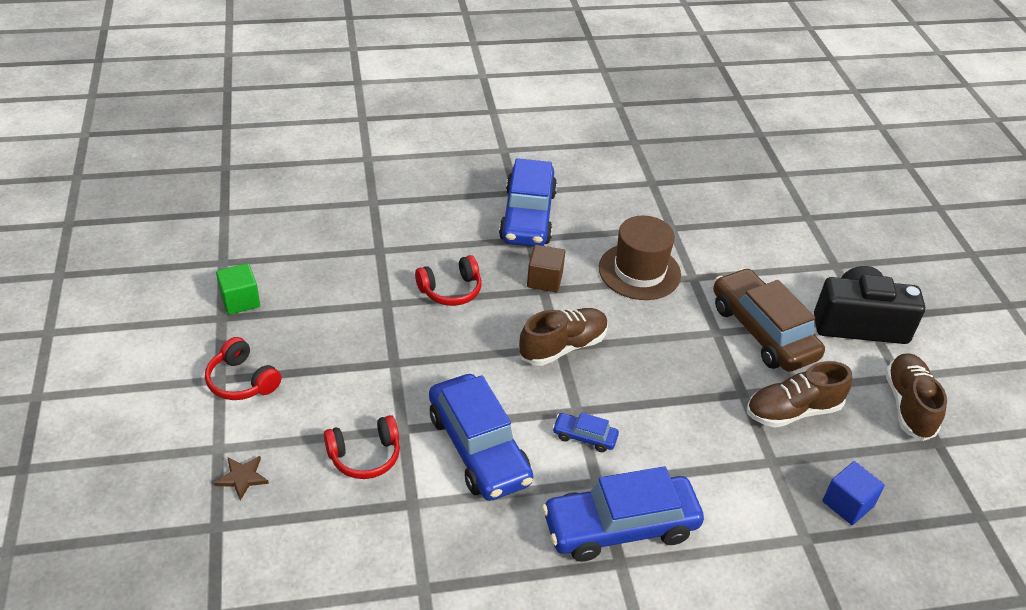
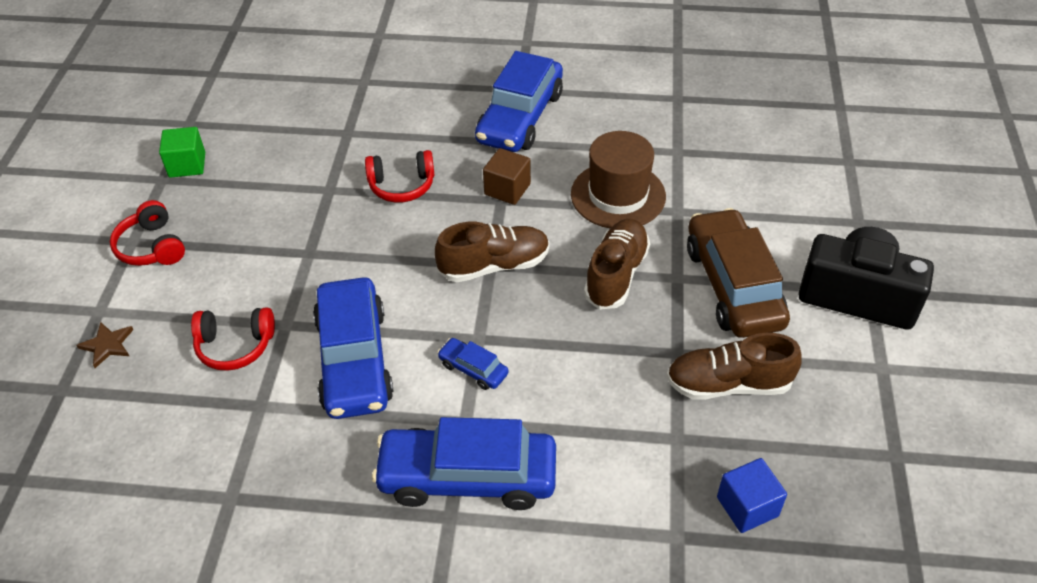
camera: 20 degrees right, 5 degrees up
brown shoe [885,353,947,441] -> brown shoe moved to [584,219,650,310]

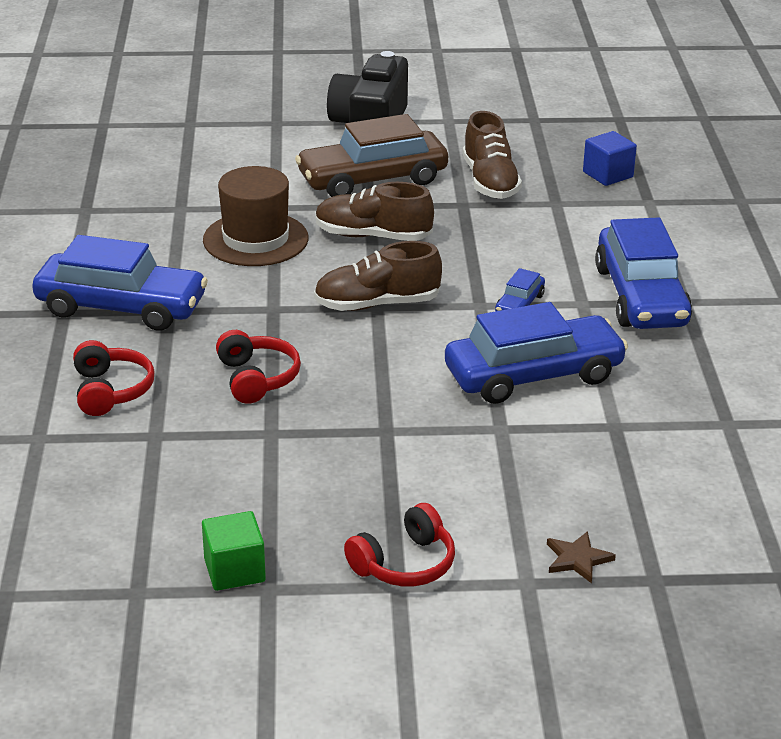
camera: 100 degrees left, 15 degrees down
red headphones [191,308,275,371] -> red headphones moved to [73,340,155,416]
brown shoe [435,222,550,282] -> brown shoe turned 75 degrees counterclockwise [314,241,442,311]
brown cube [483,148,531,205] -> none

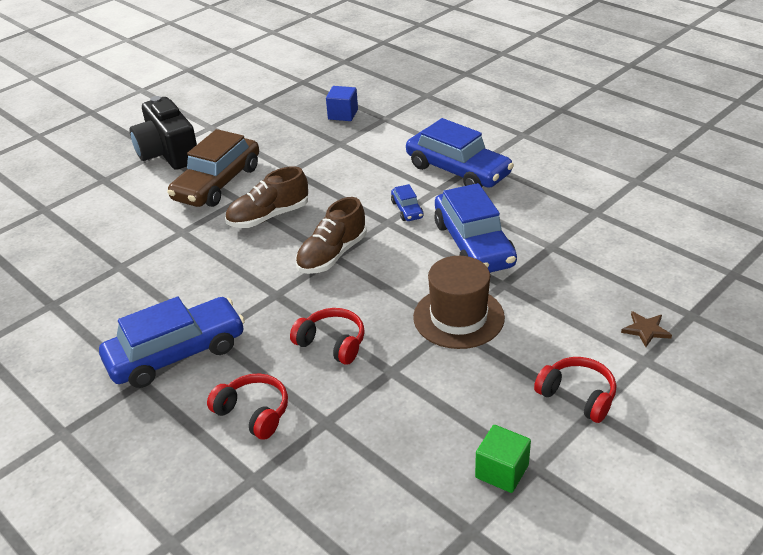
camera: 40 degrees left, 5 degrees up
brown hat [203,166,308,266] -> brown hat moved to [413,256,505,349]
red headphones [344,503,455,586] -> red headphones turned 60 degrees counterclockwise [534,357,616,423]
blue car [445,302,628,404] -> blue car turned 135 degrees clockwise [434,183,517,273]
brown shoe [463,111,522,199] -> none

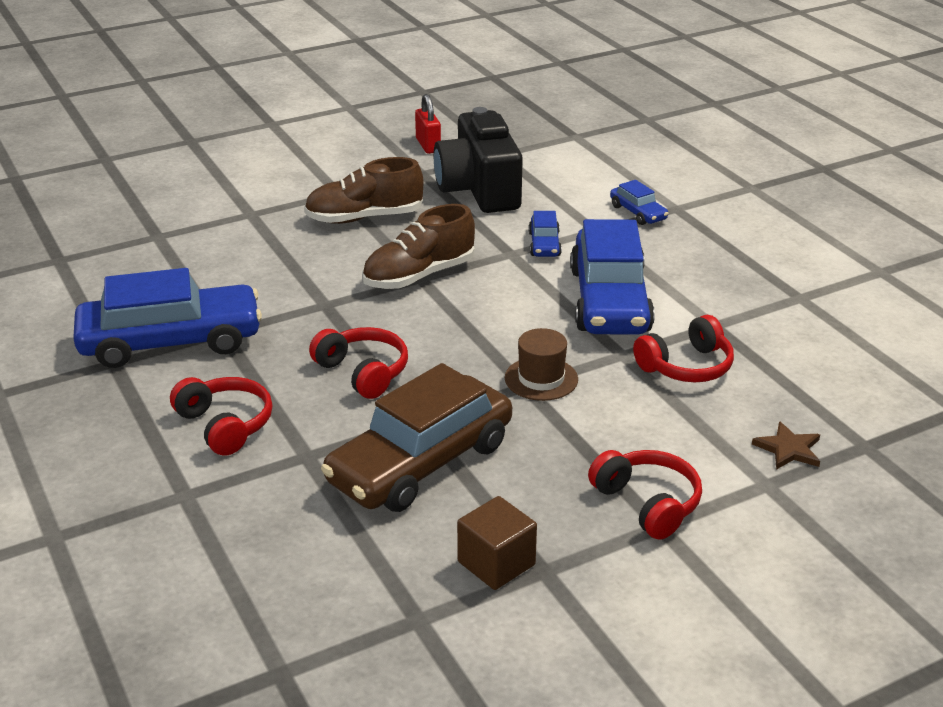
camera: 15 degrees right, 5 degrees down
black camera [130,96,197,170] -> black camera moved to [434,107,523,213]
brown car [167,129,259,207] -> brown car moved to [321,363,512,512]
blue cube [326,86,358,121] -> none
blue car [406,118,514,188] -> blue car [610,180,669,225], size x0.44
brown hat [413,256,505,349] -> brown hat [505,328,578,401], size x0.58
green cube [475,425,531,493] -> brown cube [457,496,537,590]
none -> red padlock [415,94,441,154]
none -> red headphones [633,315,734,382]

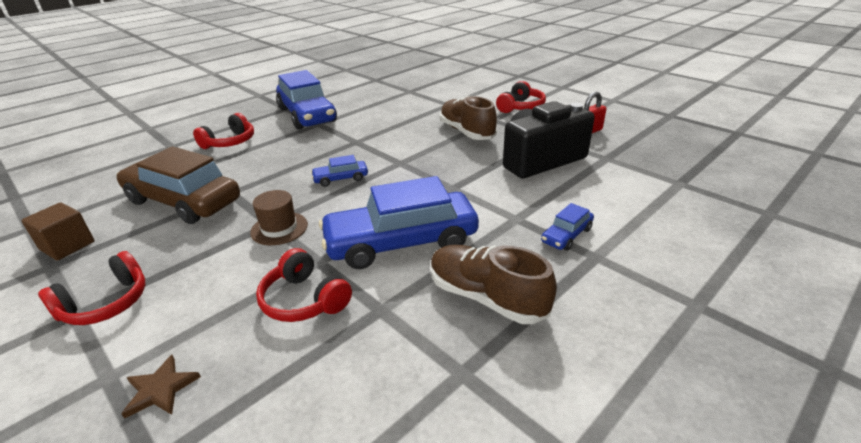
camera: 75 degrees right, 0 degrees up
red headphones [309,327,408,399] -> red headphones moved to [496,81,546,113]
brown shoe [362,204,475,289] -> brown shoe moved to [431,245,557,324]
blue car [528,211,562,257] -> blue car moved to [311,155,368,187]

